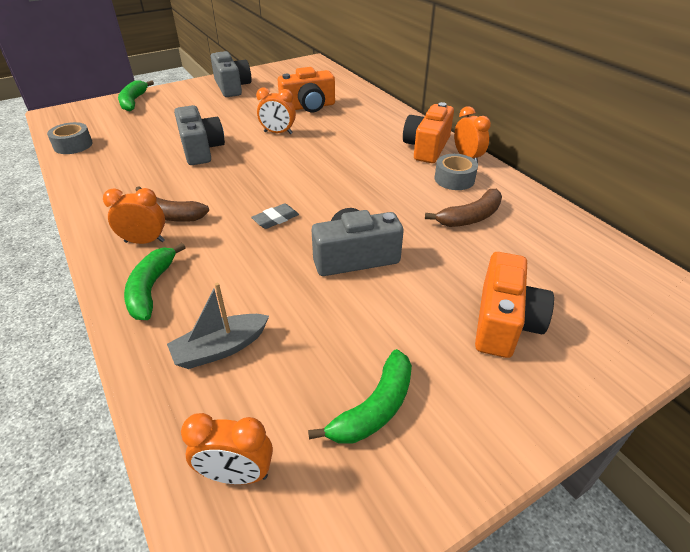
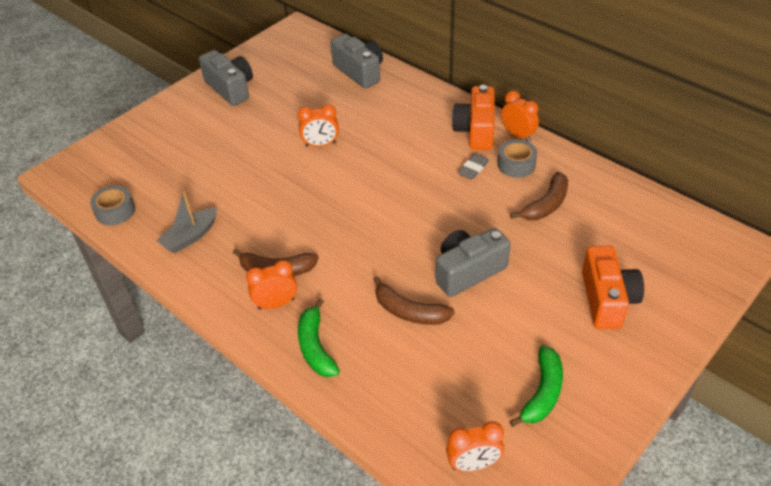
camera: 15 degrees left, 5 degrees up
green banana [118,80,154,111] -> none
grey boat [167,283,269,369] -> grey boat moved to [156,191,217,254]
grey camera [174,105,225,165] -> grey camera moved to [331,33,383,89]
grey eraser [251,203,299,229] -> grey eraser moved to [458,154,489,179]
orange camera [278,67,335,112] -> none
none -> brown banana [373,276,455,325]

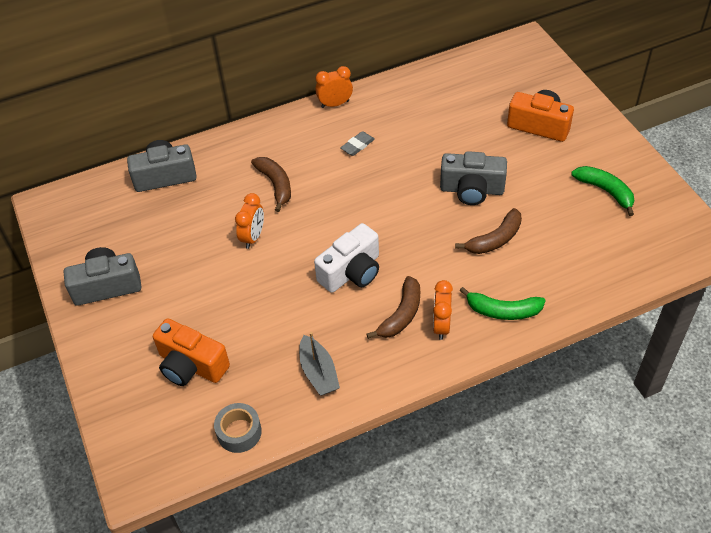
camera: 65 degrees left, 5 degrees up
grey camera [436,228,510,297] -> grey camera turned 75 degrees counterclockwise [440,151,507,205]
orange clock [446,421,504,471] -> none
orange camera [452,85,495,150] -> orange camera moved to [153,318,230,386]
grey eraser [458,154,489,179] -> grey eraser turned 75 degrees clockwise [341,131,375,156]
grey tape [497,139,537,178] -> none
brown banana [510,172,568,220] -> brown banana moved to [251,157,291,212]
none -> white camera [314,223,379,293]

